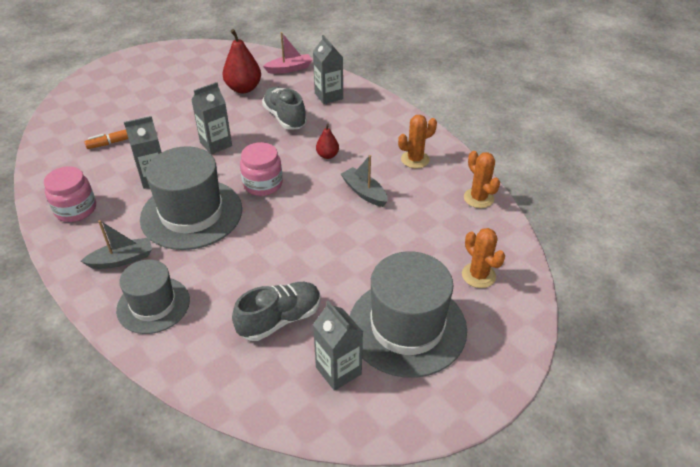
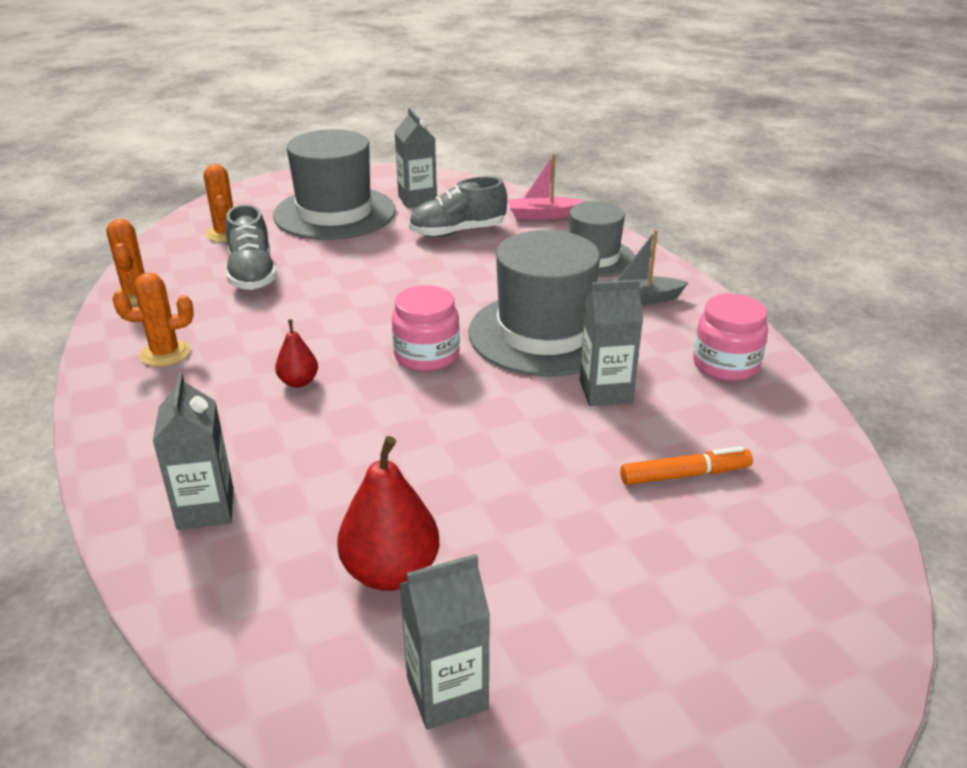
camera: 165 degrees left, 10 degrees down
grey carton [191,82,232,154] -> grey carton moved to [400,554,490,729]
grey shoe [262,87,307,130] -> grey shoe moved to [225,204,277,290]
pink boat [263,32,312,74] -> pink boat moved to [508,154,585,220]
grey boat [341,155,388,207] -> none

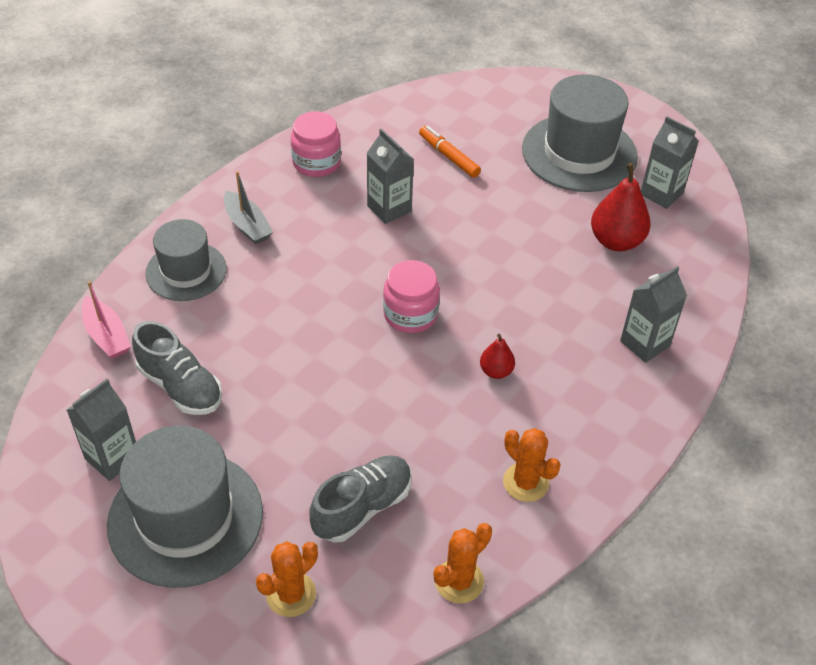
camera: 120 degrees left, 15 degrees up
grey hat [468,230,600,377] -> grey hat moved to [522,74,638,192]

